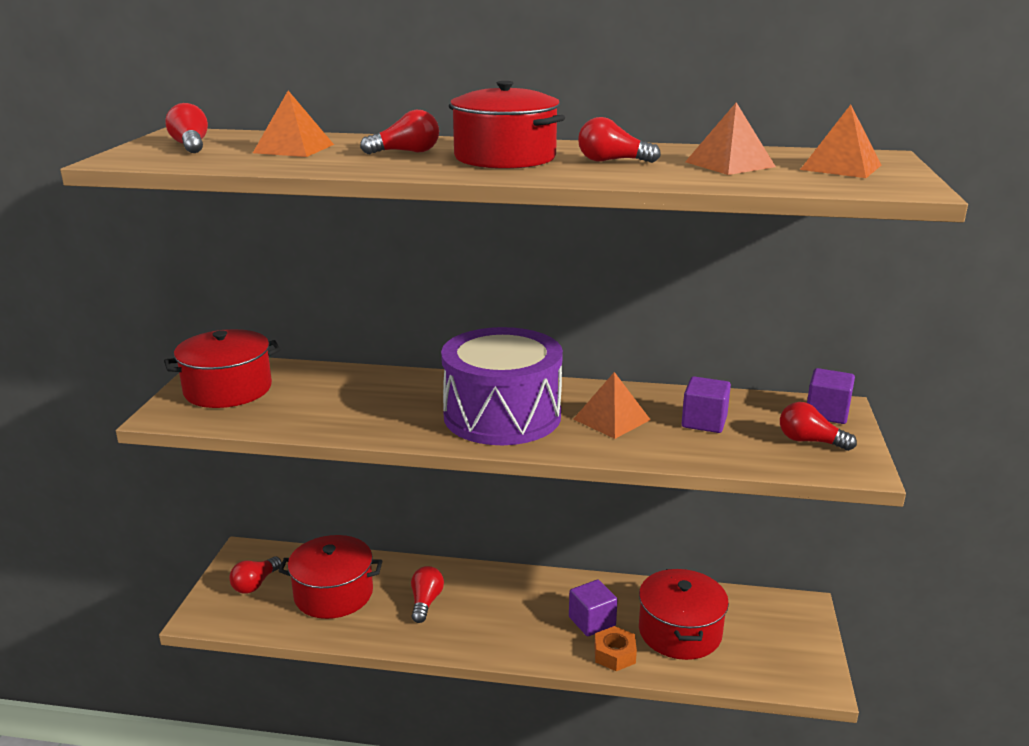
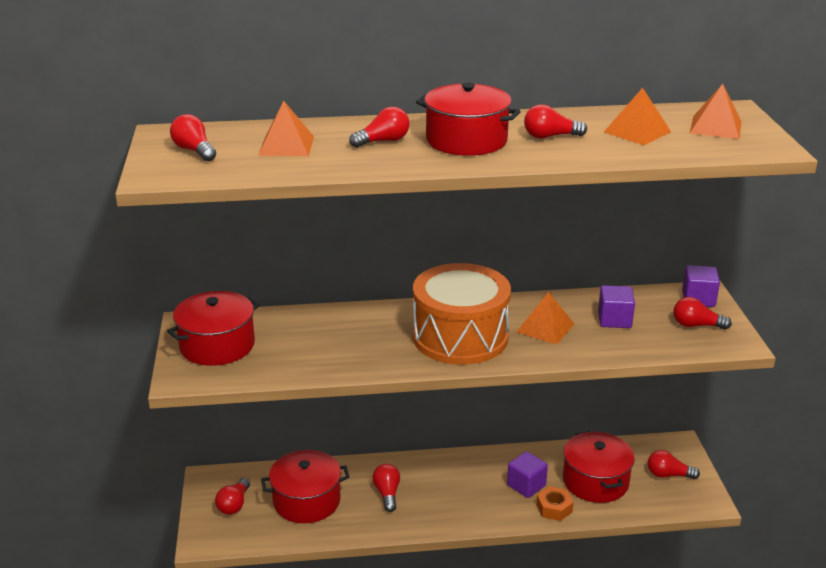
camera: 15 degrees left, 5 degrees up
purple drum [441,327,563,445] -> orange drum [413,263,511,365]
none -> red light bulb [648,450,700,479]

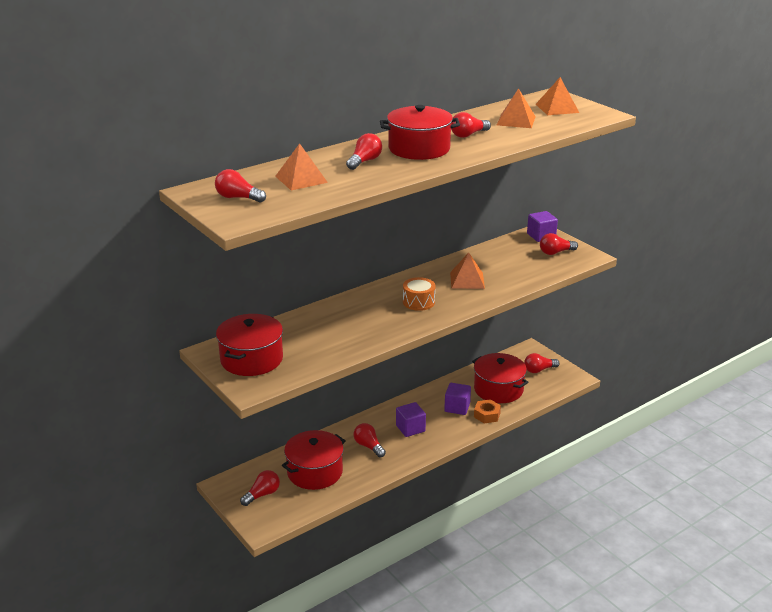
camera: 30 degrees left, 0 degrees up
red light bulb [215,478,250,515] -> red light bulb turned 120 degrees counterclockwise [240,470,280,506]
orange drum [413,263,511,365] -> orange drum [403,277,436,311], size x0.44
purple cube [598,285,635,328] -> purple cube moved to [396,402,426,437]

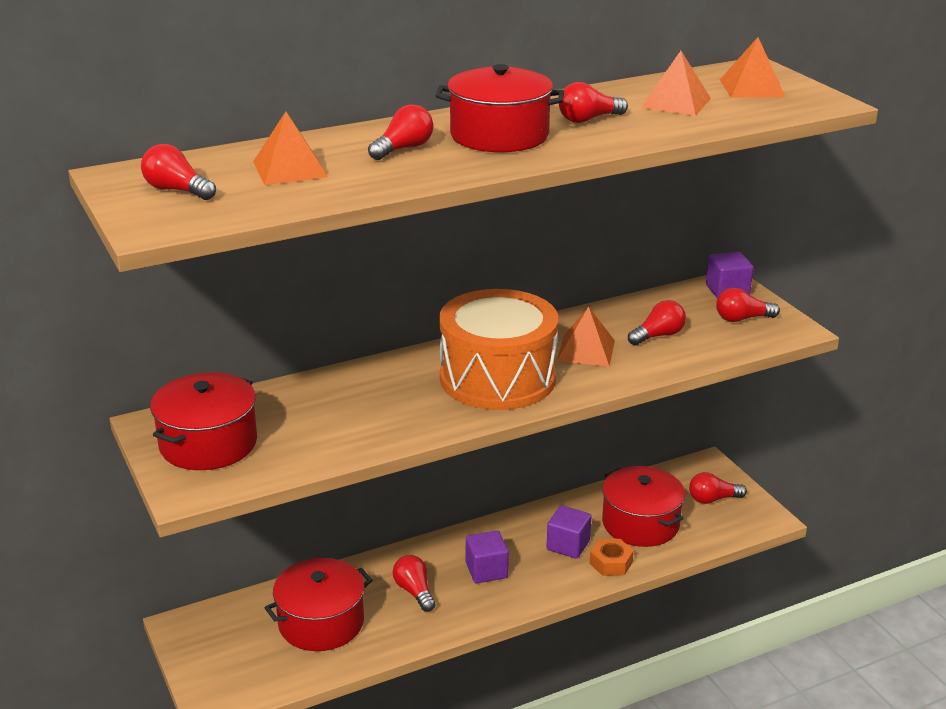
camera: 10 degrees right, 0 degrees up
red light bulb [240,470,280,506] -> red light bulb moved to [628,300,686,346]
orange drum [403,277,436,311] -> orange drum [439,289,558,410], size x2.29

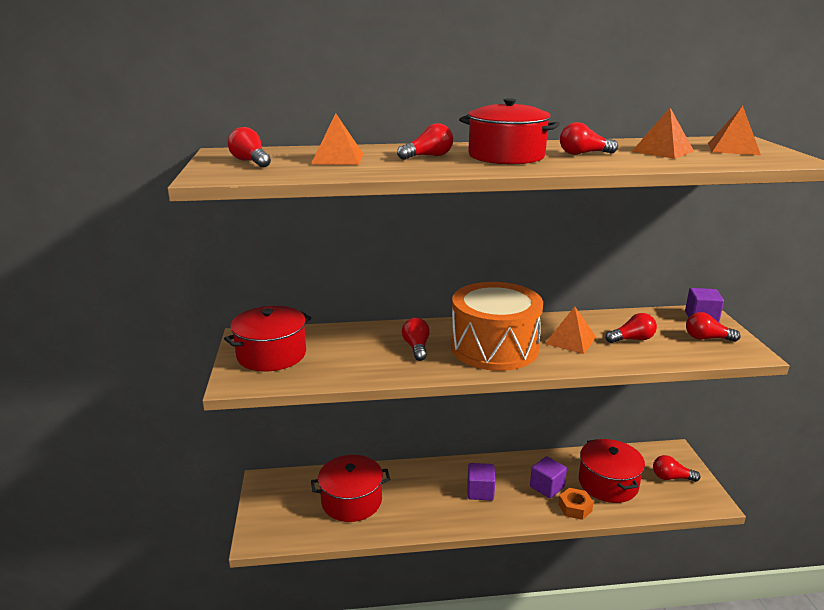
camera: 20 degrees right, 5 degrees down
red light bulb [393,555,435,612] -> red light bulb moved to [402,318,430,361]

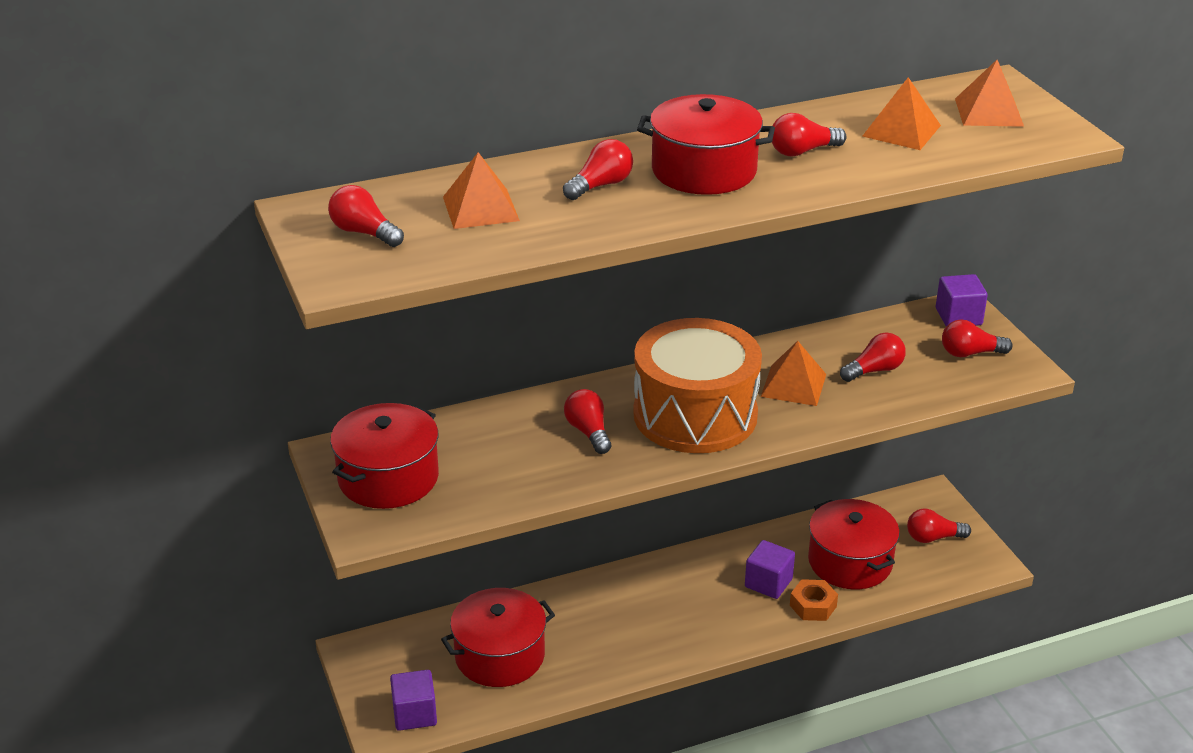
camera: 15 degrees left, 10 degrees up
purple cube [468,463,495,501] -> purple cube moved to [390,670,437,731]

